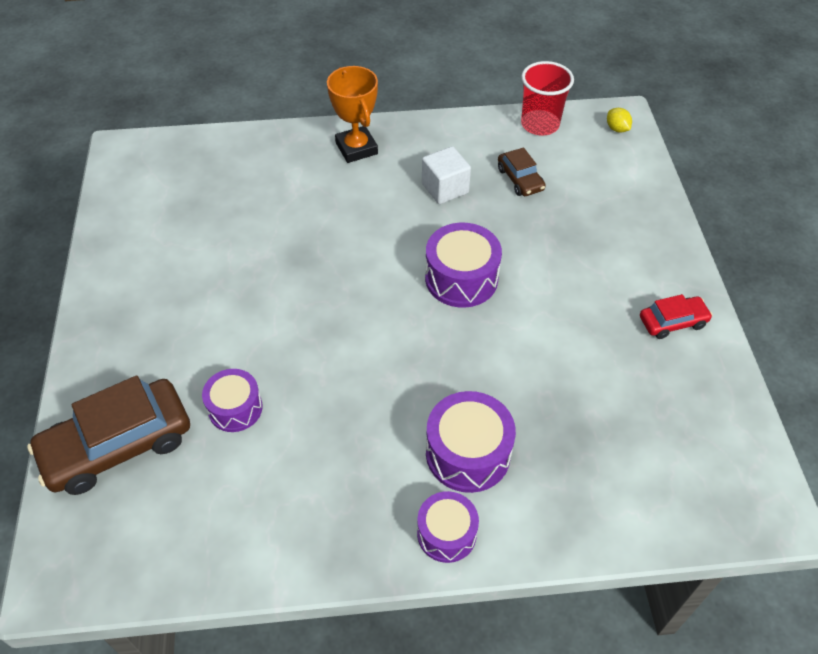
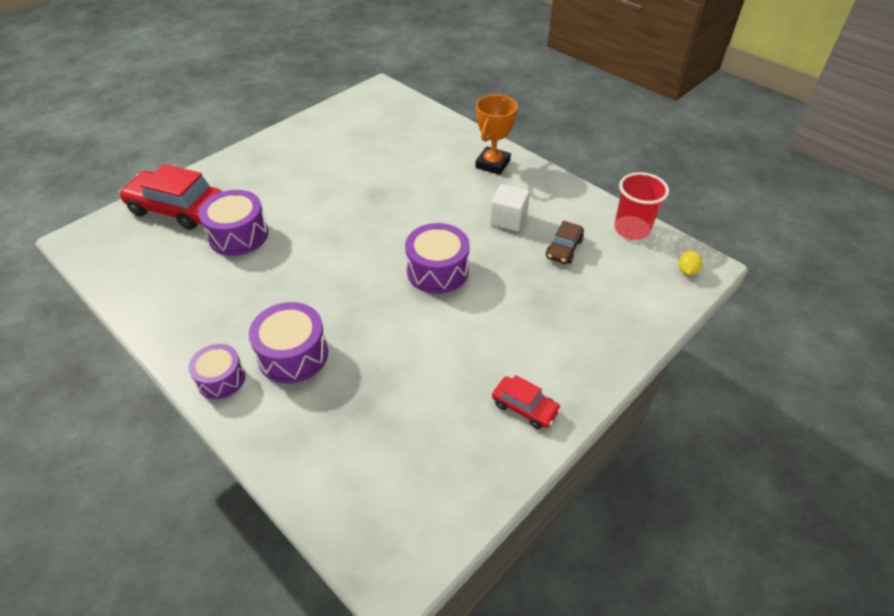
camera: 50 degrees right, 5 degrees down
brown car [27,375,190,495] -> red car [119,164,222,230]
purple drum [202,369,263,432] -> purple drum [199,190,268,256], size x1.52

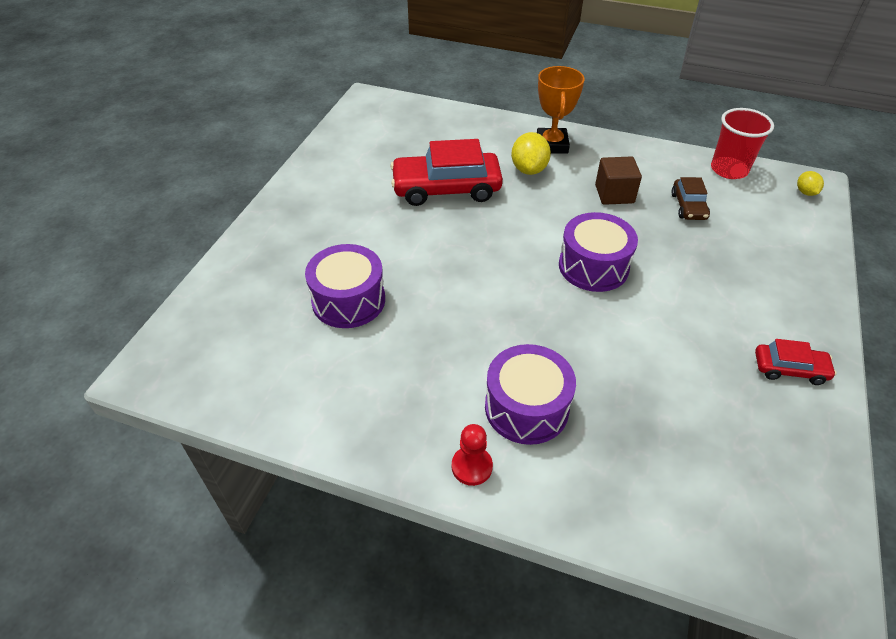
camera: 25 degrees left, 0 degrees up
red car [119,164,222,230] -> red car moved to [390,139,503,206]
purple drum [189,344,245,399] -> red pawn [452,424,493,486]
white cube [490,184,530,232] -> brown cube [595,156,642,205]
none -> yellow lemon [511,132,551,175]

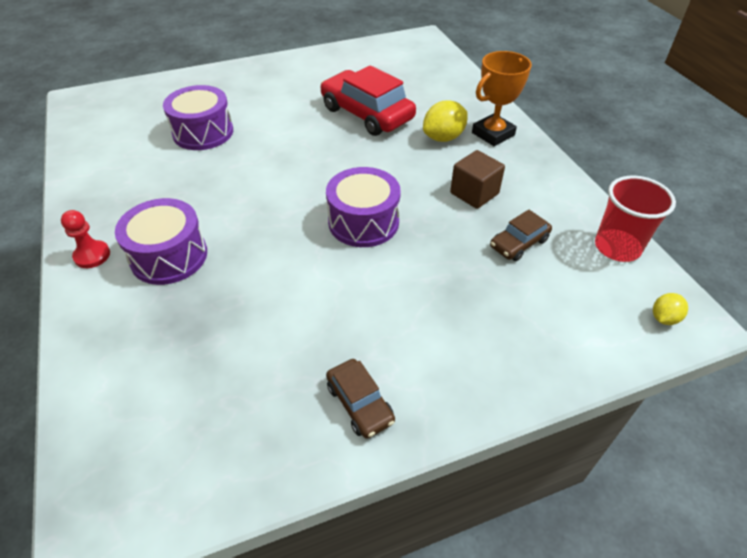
camera: 50 degrees right, 0 degrees up
red car [755,339,836,385] -> brown car [326,359,395,439]

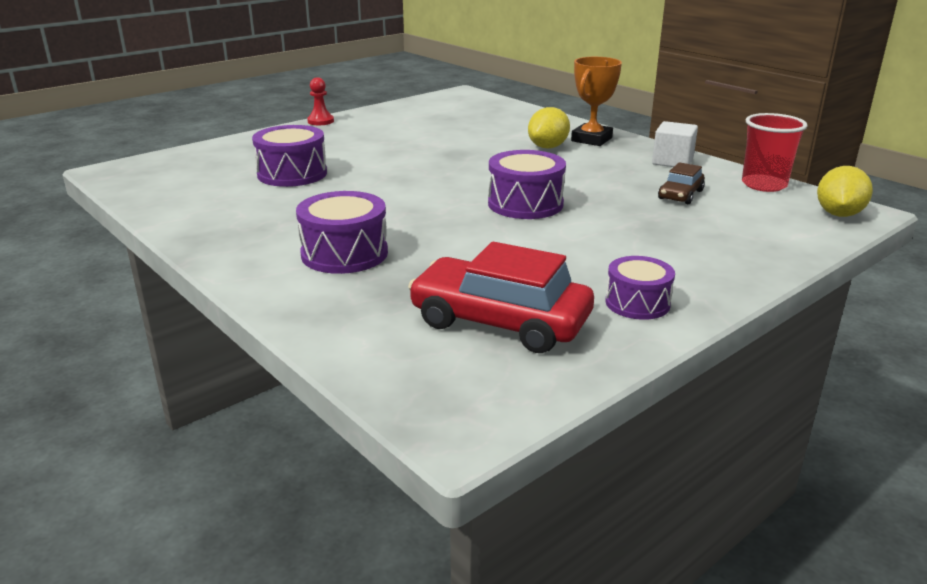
camera: 20 degrees left, 20 degrees down
red pawn [61,210,110,268] -> red pawn moved to [307,77,334,125]
red car [321,65,416,136] -> red car moved to [408,242,594,353]
brown car [326,359,395,439] -> purple drum [605,256,675,320]
brown cube [450,150,505,209] -> none
yellow lemon [653,293,688,325] -> yellow lemon [817,166,873,217], size x1.76
none -> white cube [652,121,698,167]

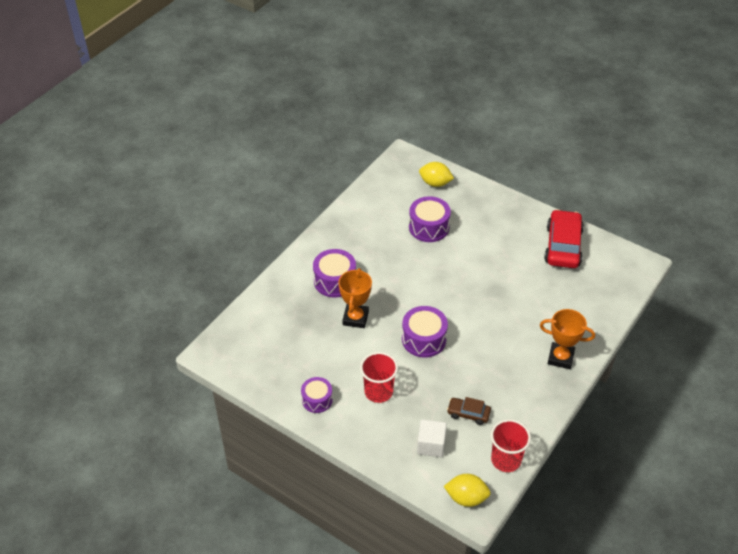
camera: 75 degrees right, 20 degrees up
red pawn [307,77,334,125] -> none
red car [408,242,594,353] -> red car moved to [544,209,584,268]
yellow lemon [528,107,570,149] -> yellow lemon moved to [419,162,454,187]
white cube [652,121,698,167] -> white cube moved to [417,419,447,457]
none -> orange trophy [339,268,372,328]
none -> red cup [360,352,398,403]

